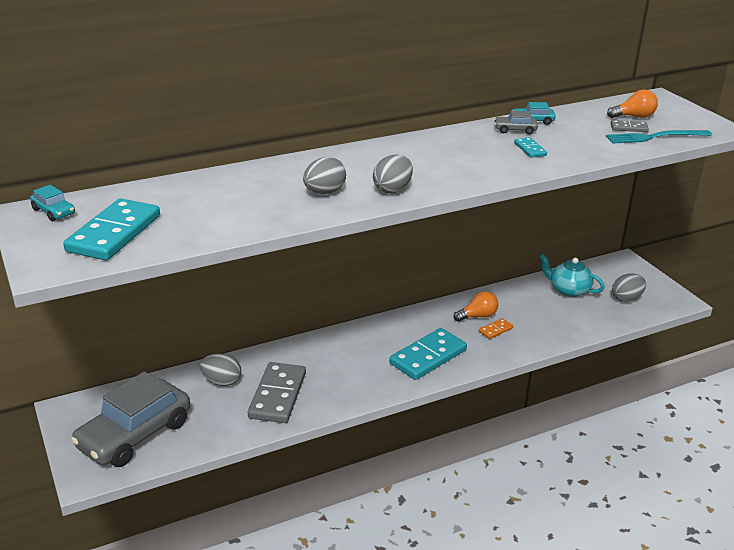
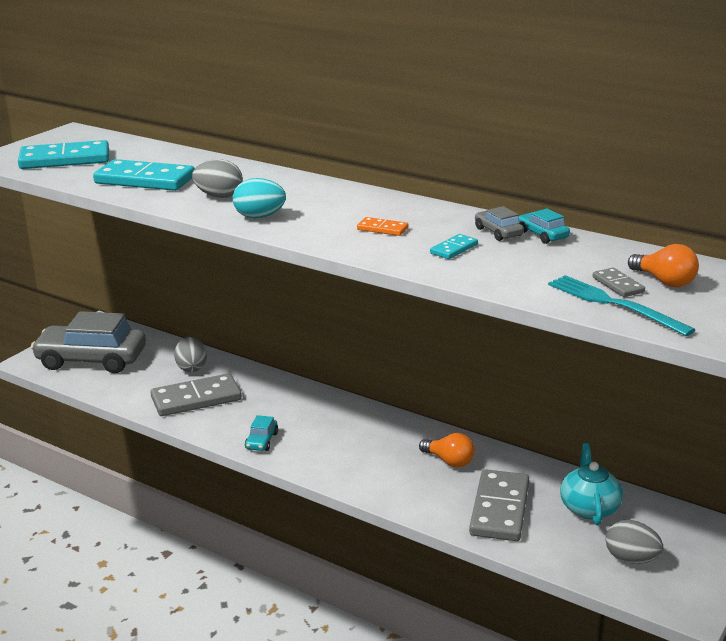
camera: 60 degrees right, 5 degrees down
turquoise car [30,185,75,221] -> turquoise car moved to [245,415,278,451]
grey egg [373,155,413,193] -> turquoise egg [233,178,286,218]
turquoise domino [389,328,467,380] -> turquoise domino moved to [93,159,195,191]
orange domino [479,318,513,339] -> orange domino moved to [357,217,408,236]
none -> grey domino [469,469,529,541]

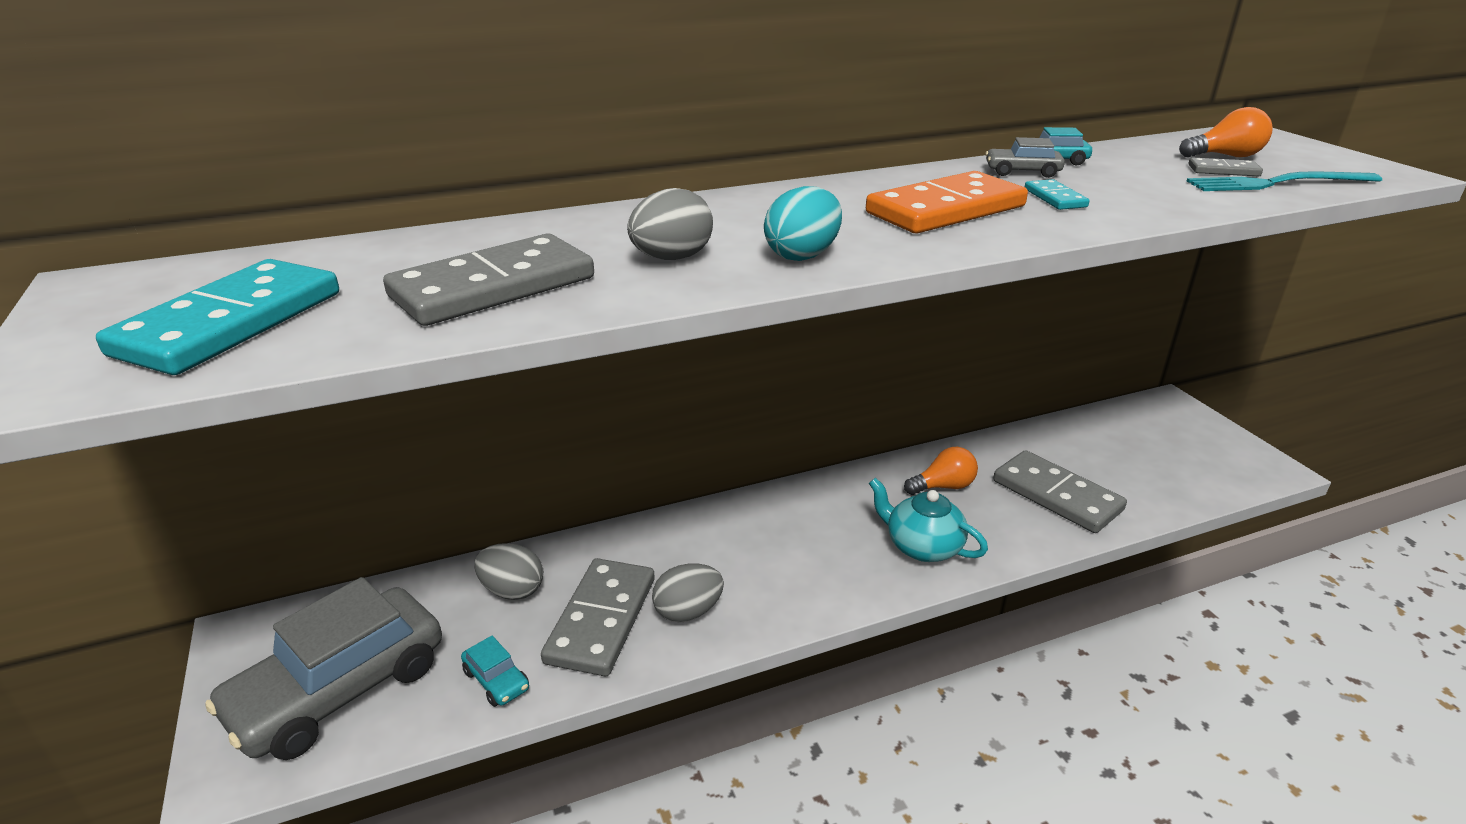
camera: 55 degrees left, 5 degrees up
turquoise domino [93,159,195,191] -> grey domino [383,234,594,326]
turquoise car [245,415,278,451] -> turquoise car moved to [461,636,529,707]
orange domino [357,217,408,236] -> orange domino [866,171,1028,233], size x2.19
turquoise teapot [560,443,623,525] -> turquoise teapot moved to [869,478,988,562]
grey egg [606,520,663,564] -> grey egg moved to [652,564,724,623]

